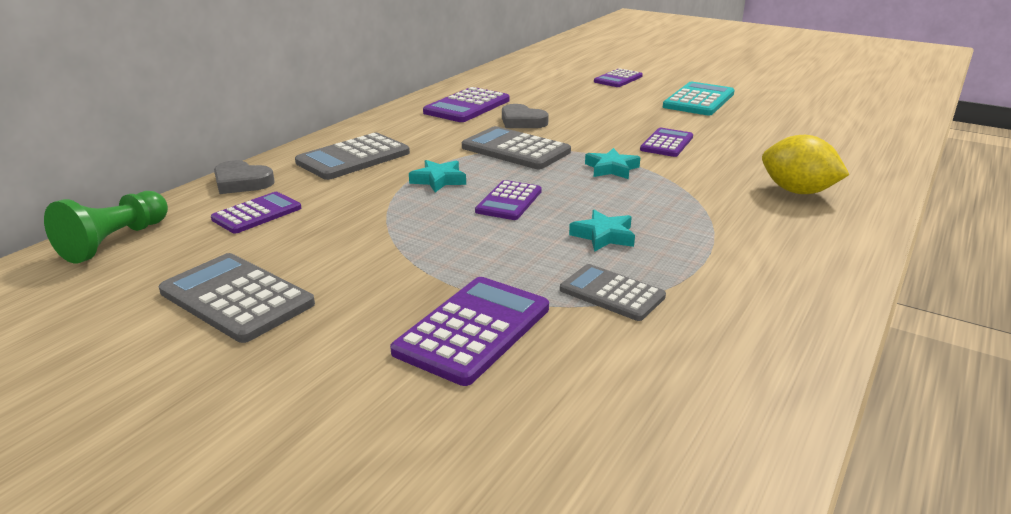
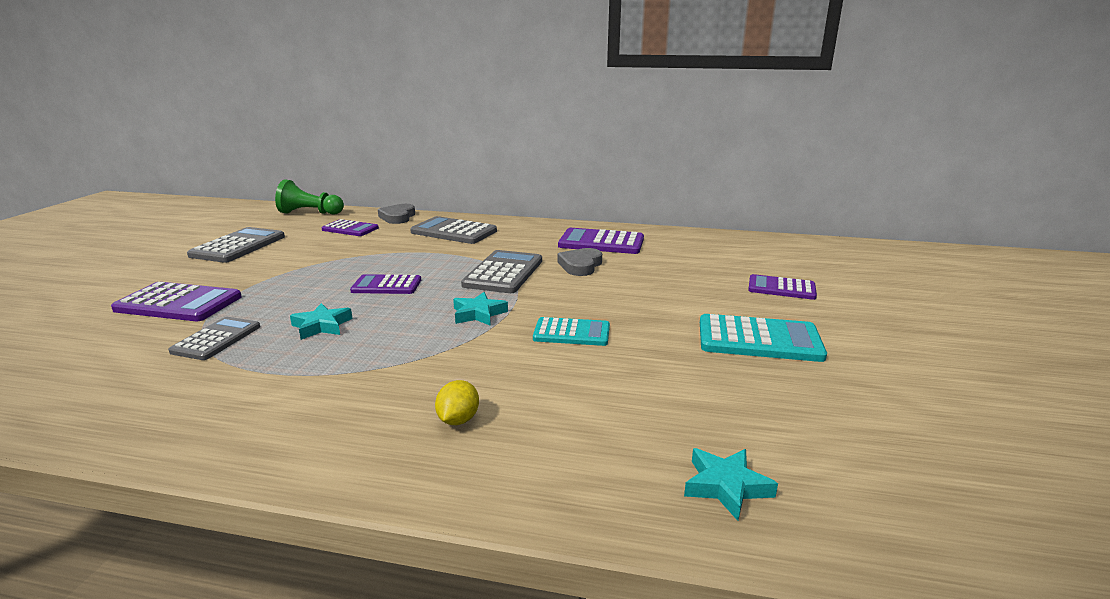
camera: 70 degrees right, 5 degrees down
turquoise star [409,160,466,192] -> turquoise star moved to [684,448,778,521]
purple calculator [640,128,693,157] -> turquoise calculator [533,317,610,346]
yellow lemon [762,135,850,194] -> yellow lemon [435,380,479,425], size x0.56

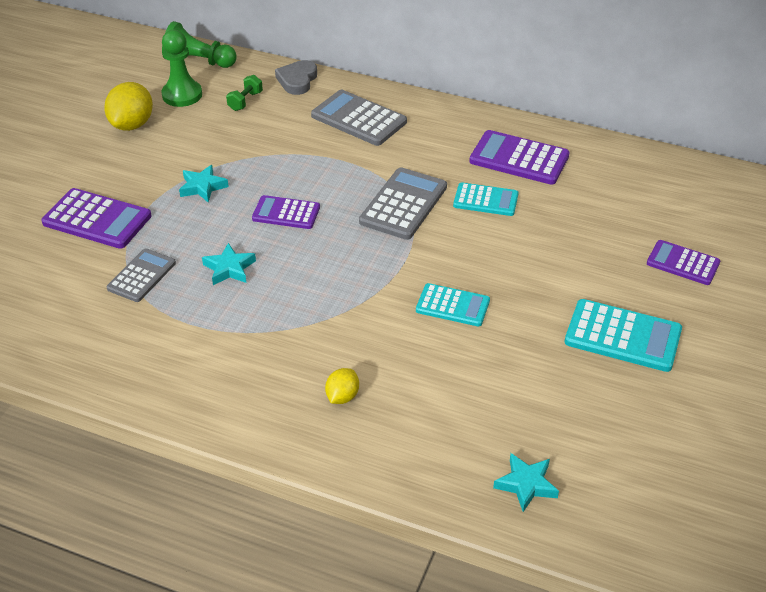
camera: 10 degrees right, 20 degrees up
grey calculator [187,227,285,263] -> yellow lemon [104,82,153,131]
purple calculator [322,219,379,236] -> green dumbbell [226,75,263,111]
turquoise star [453,292,508,326] -> turquoise star moved to [179,165,229,203]
grey heart [557,248,602,276] -> turquoise calculator [453,182,519,216]
none -> green pawn [161,30,202,107]

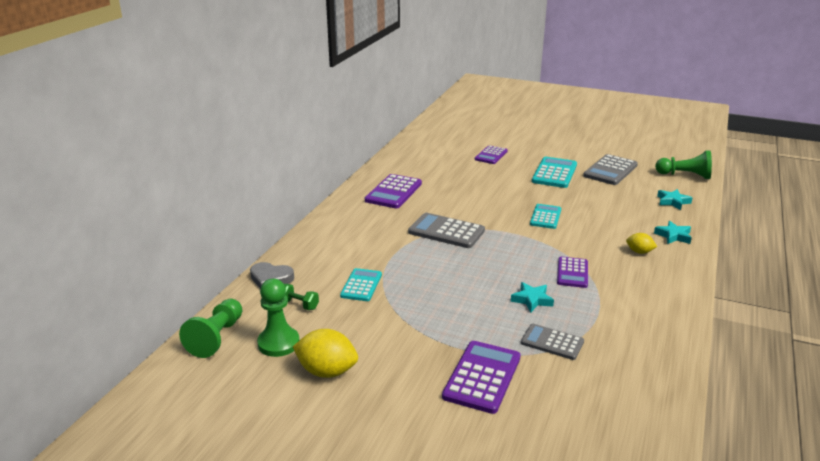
camera: 90 degrees left, 15 degrees down
turquoise star [179,165,229,203] -> turquoise star moved to [654,221,692,244]
purple calculator [252,195,320,229] -> purple calculator moved to [557,257,588,288]
grey calculator [311,90,407,146] -> grey calculator moved to [583,154,638,185]
turquoise calculator [453,182,519,216] -> turquoise calculator moved to [340,268,382,301]
none -> green pawn [655,150,712,179]

